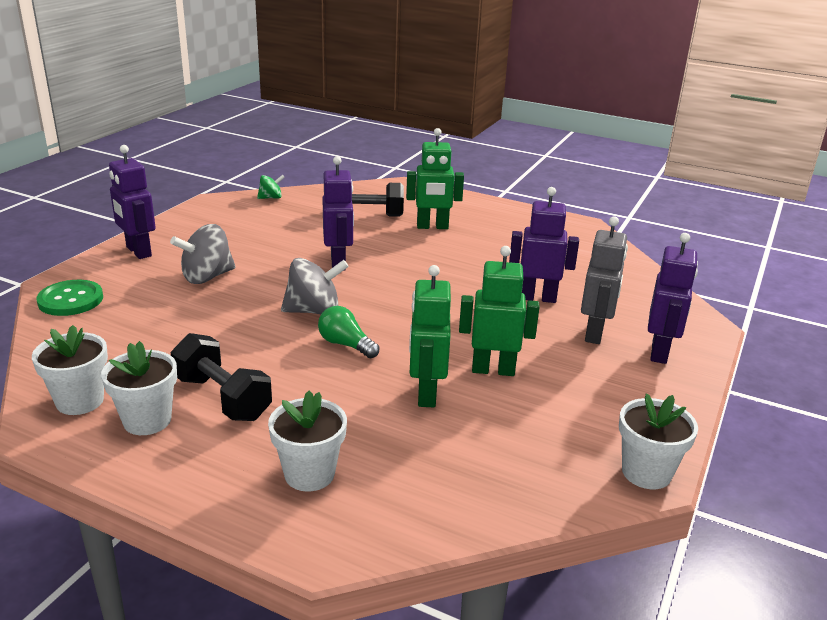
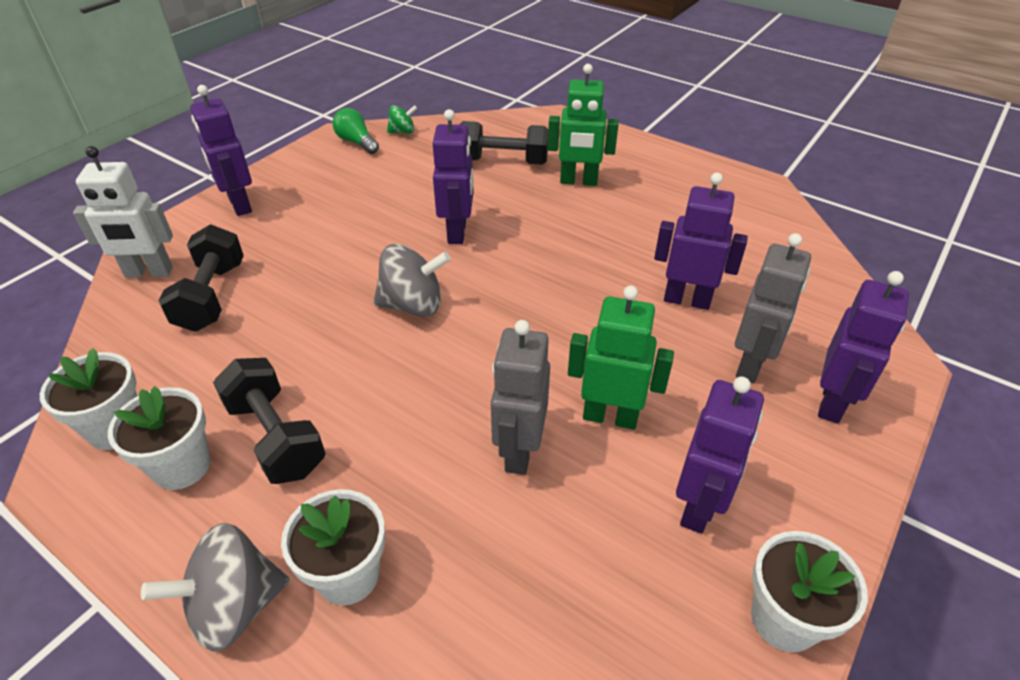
camera: 10 degrees right, 15 degrees up
green button [36,280,103,316] -> white robot [73,146,173,278]
grey spinning top [170,224,236,284] -> grey spinning top moved to [141,523,290,652]
green light bulb [318,306,379,358] -> green light bulb moved to [333,108,379,154]
green robot [409,265,451,407] -> grey robot [491,320,550,475]
none -> black dumbbell [158,224,244,332]
none -> purple robot [676,376,764,534]

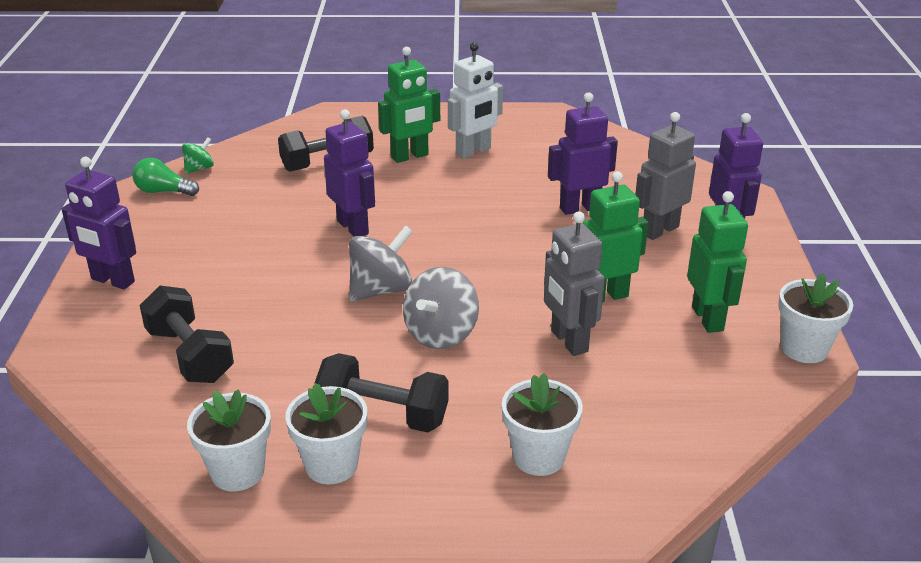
camera: 35 degrees left, 10 degrees down
white robot [73,146,173,278] -> white robot moved to [448,42,503,159]
grey spinning top [141,523,290,652] -> grey spinning top moved to [403,267,479,349]
purple robot [676,376,764,534] -> green robot [687,191,748,333]
grey robot [735,233,811,383] -> grey robot turned 120 degrees counterclockwise [635,112,696,240]

